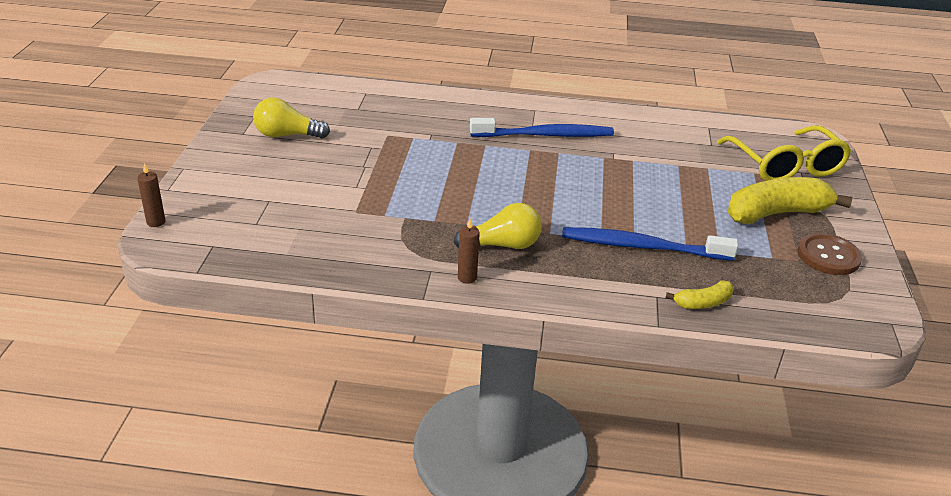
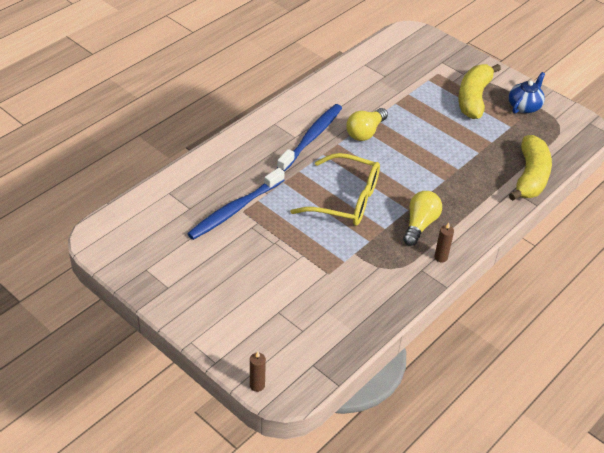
camera: 55 degrees left, 10 degrees up
yellow light bulb [253,97,330,139] -> yellow light bulb moved to [346,108,388,141]
blue toothbrush [562,227,738,261] -> blue toothbrush moved to [187,168,285,240]
yellow banana [666,280,734,309] -> yellow banana [509,135,552,201], size x2.03
yellow glasses [717,125,851,181] -> yellow glasses moved to [290,153,380,226]
brown button [797,233,862,275] -> blue teapot [509,72,545,113]

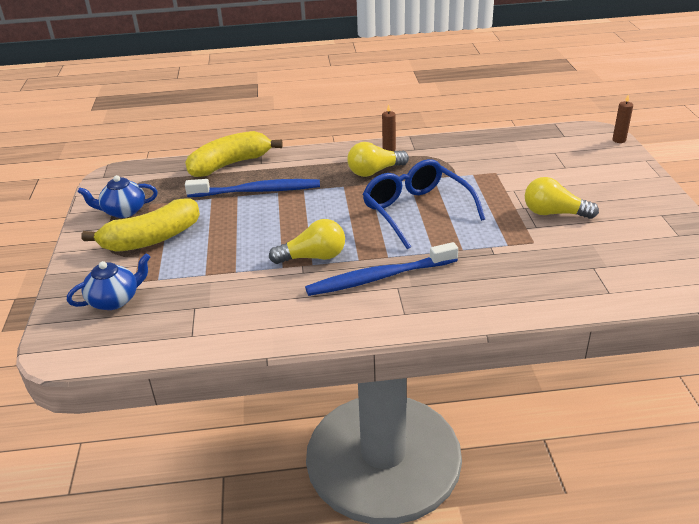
camera: 135 degrees left, 10 degrees down
blue toothbrush [187,168,285,240] -> blue toothbrush moved to [185,179,320,197]
yellow glasses [290,153,380,226] -> blue glasses [363,159,485,249]
none -> blue teapot [67,253,150,310]
none -> yellow light bulb [525,177,599,219]

